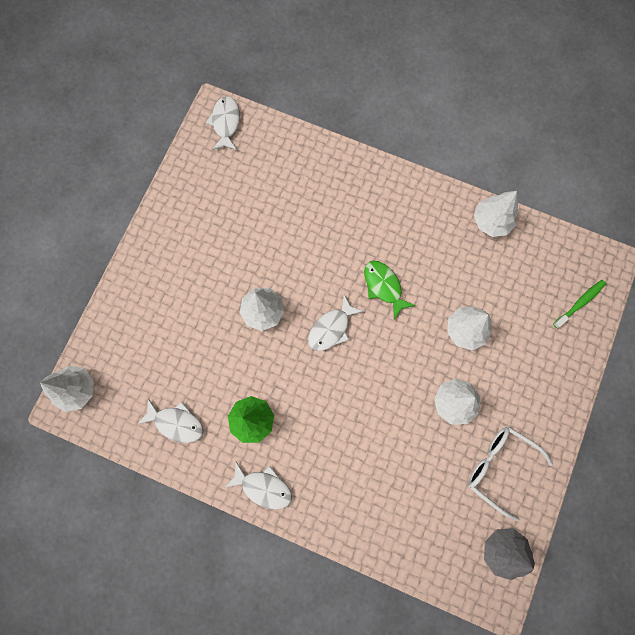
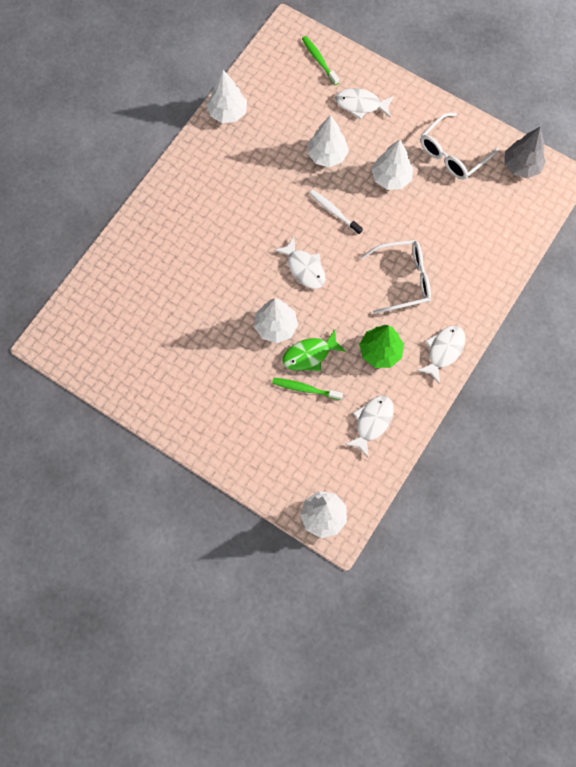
camera: 80 degrees left, 5 degrees down
white fish [206,96,240,150] -> white fish moved to [335,88,394,120]
green fish [364,261,415,319] -> green fish moved to [282,329,346,371]
none -> green toothbrush [272,378,343,400]
none -> white toothbrush [309,190,363,235]
none -> white glasses [361,240,431,314]

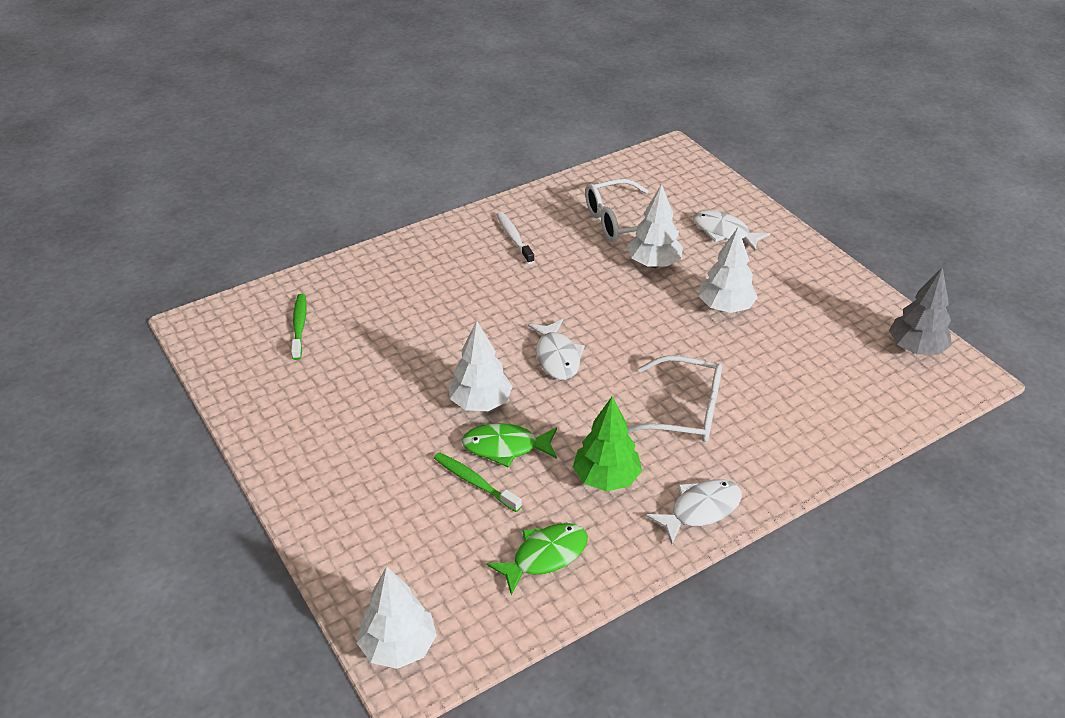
camera: 25 degrees right, 30 degrees down
white tree [207,70,247,123] -> none
green toothbrush [302,36,339,85] -> green toothbrush moved to [291,294,307,360]
white toothbrush [309,190,363,235] -> white toothbrush moved to [496,212,535,264]
white fish [344,396,394,457] -> green fish [487,523,588,596]
white glasses [420,113,499,180] -> white glasses moved to [585,179,679,242]

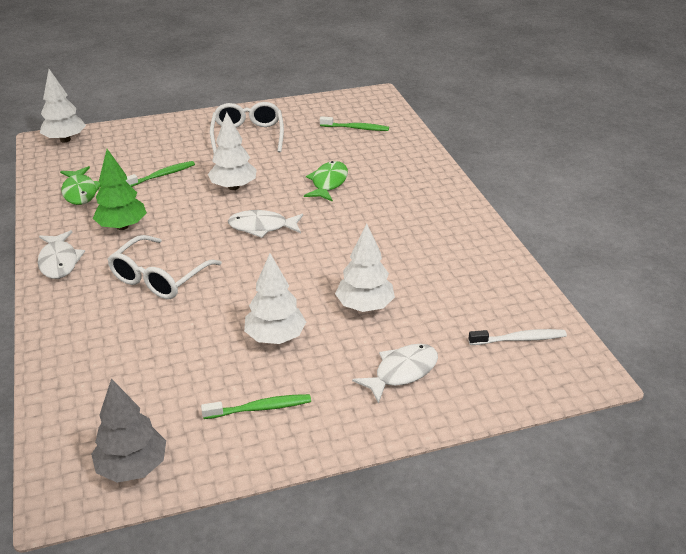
camera: 105 degrees right, 5 degrees down
green fish [462,423,557,467] -> green fish moved to [304,161,348,202]
white toothbrush [496,212,535,264] -> white toothbrush moved to [469,329,567,345]
white glasses [585,179,679,242] -> white glasses moved to [210,102,284,153]
none -> green toothbrush [201,394,311,419]

